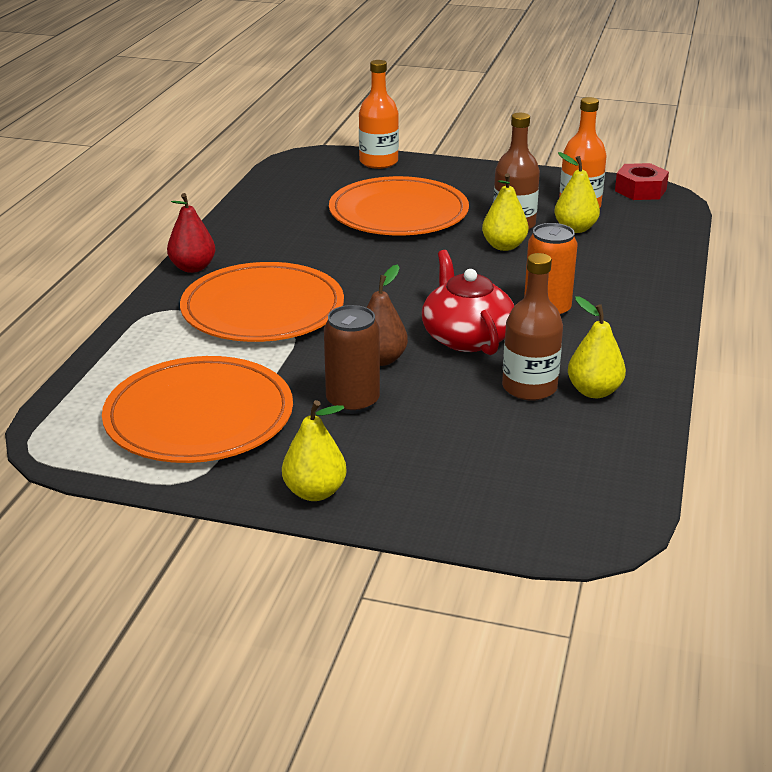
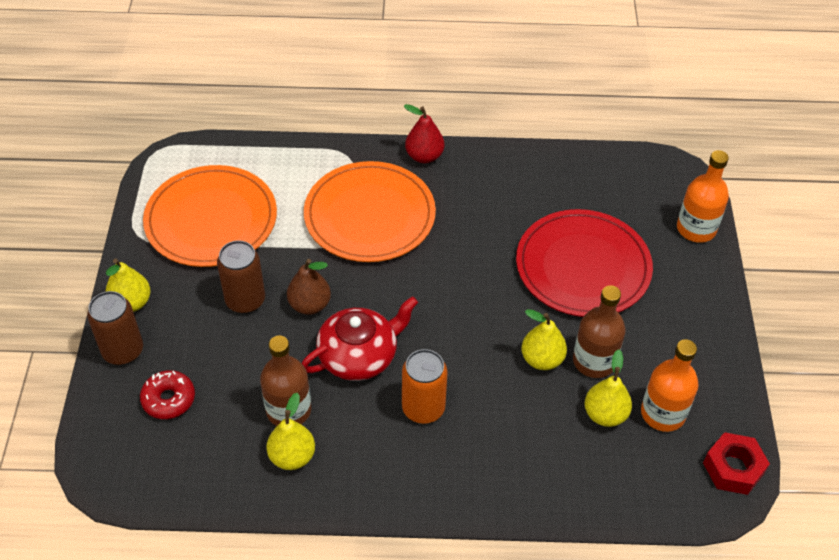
camera: 75 degrees right, 20 degrees up
orange plate [329,176,469,235] -> red plate [516,209,653,317]
none -> brown can [87,291,143,365]
none -> red donut [140,370,195,419]

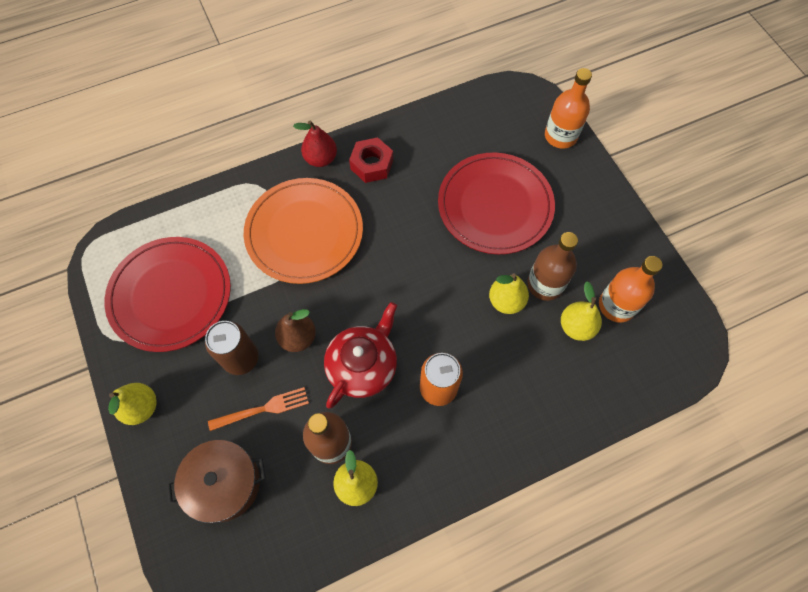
camera: 25 degrees left, 15 degrees up
brown can [87,291,143,365] -> none
red donut [140,370,195,419] -> brown pot [167,440,266,523]
orange plate [143,165,277,267] -> red plate [105,237,231,352]
red nut [703,432,770,495] -> red nut moved to [349,137,393,183]
none -> orange fork [208,387,309,431]

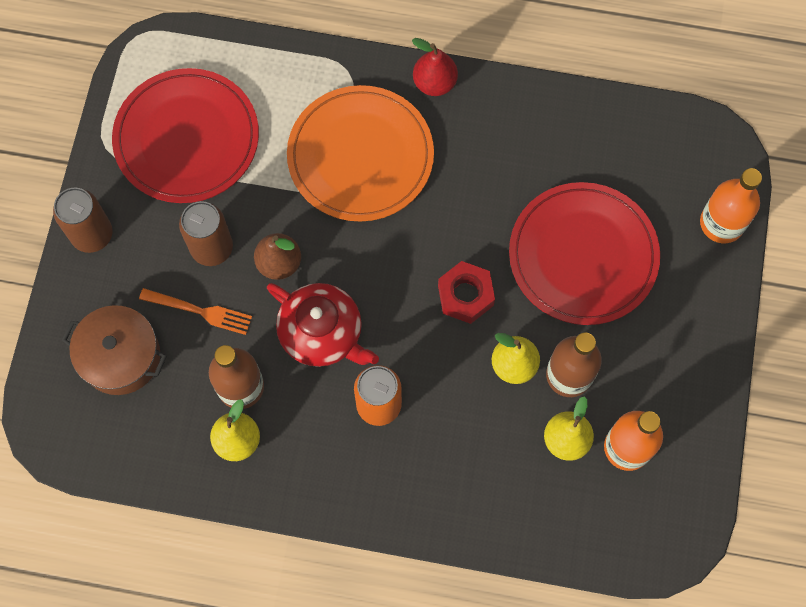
camera: 35 degrees right, 5 degrees up
yellow pear [108,383,157,425] -> brown can [53,188,112,253]
red teapot [324,302,397,408] -> red teapot turned 60 degrees clockwise [267,283,379,367]
red nut [349,137,393,183] -> red nut moved to [438,261,495,324]

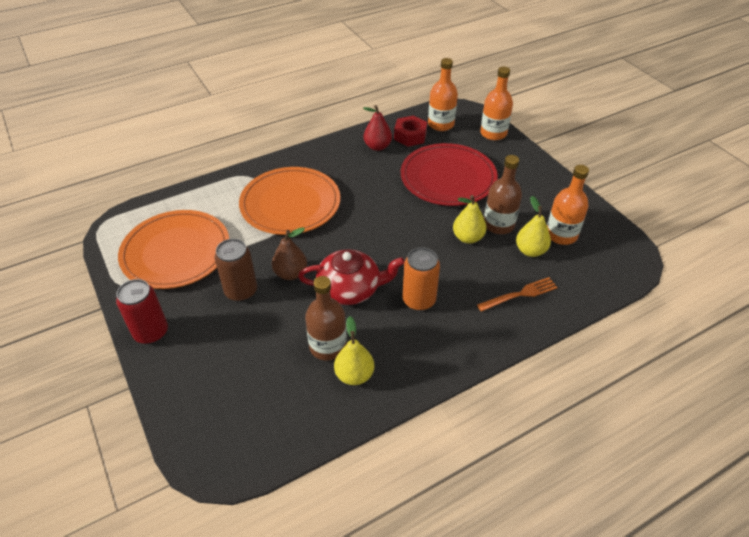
camera: 40 degrees left, 25 degrees down
brown can [53,188,112,253] -> red can [116,279,168,344]
brown pot [62,305,167,395] -> none
red plate [112,68,259,203] -> orange plate [118,210,229,289]
orange fork [139,288,252,335] -> orange fork moved to [477,277,558,312]
red pear [412,38,458,96] -> red pear moved to [363,105,392,151]
red nut [438,261,495,324] -> red nut moved to [394,115,427,147]
none -> orange bottle [428,58,458,131]

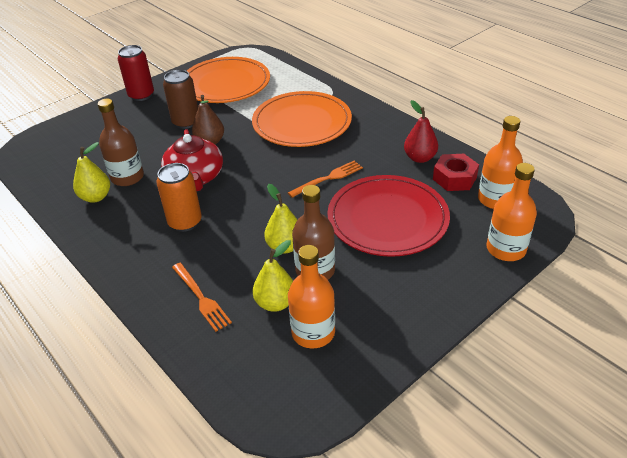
camera: 80 degrees right, 5 degrees down
none -> orange fork [288,161,363,198]

